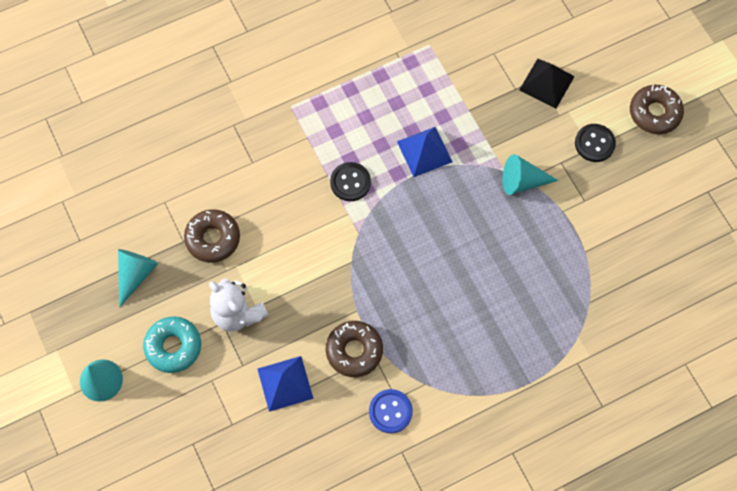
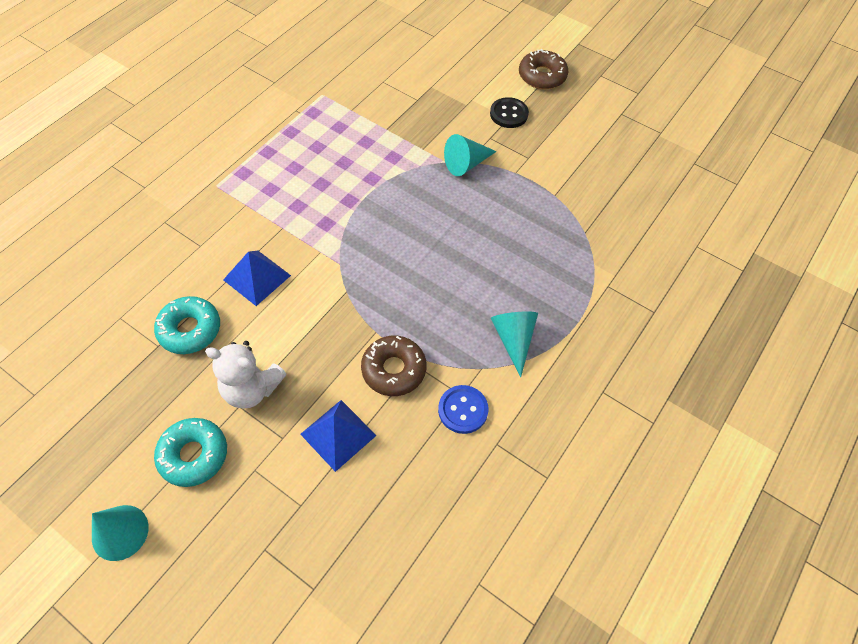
camera: 30 degrees left, 10 degrees down
turquoise cone [118,249,158,307] -> turquoise cone moved to [491,311,538,377]
brown donut [184,209,240,263] -> turquoise donut [154,296,220,354]
black button [330,162,371,201] -> none
blue pyramid [397,127,452,177] -> blue pyramid moved to [223,251,291,306]
black pyramid [519,59,575,108] -> none

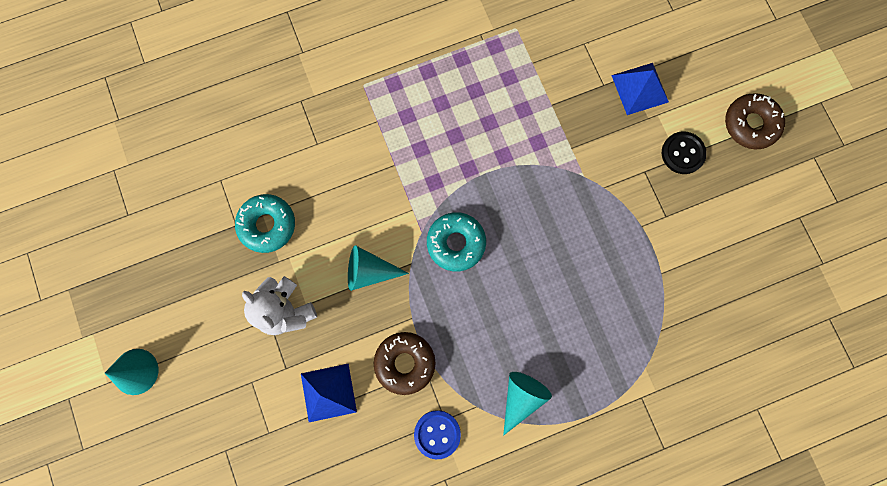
camera: 35 degrees right, 20 degrees up
turquoise donut [154,418,227,487] -> turquoise donut moved to [427,212,486,271]
blue pyramid [223,251,291,306] -> blue pyramid moved to [611,63,669,115]
turquoise cone [444,134,497,176] -> turquoise cone moved to [348,245,409,291]

